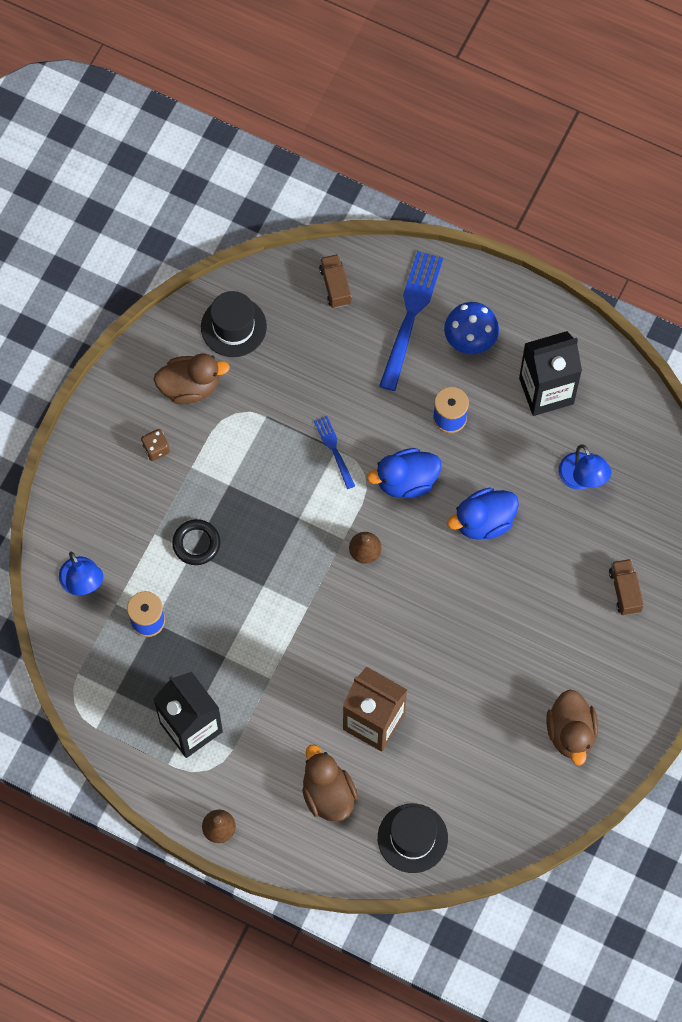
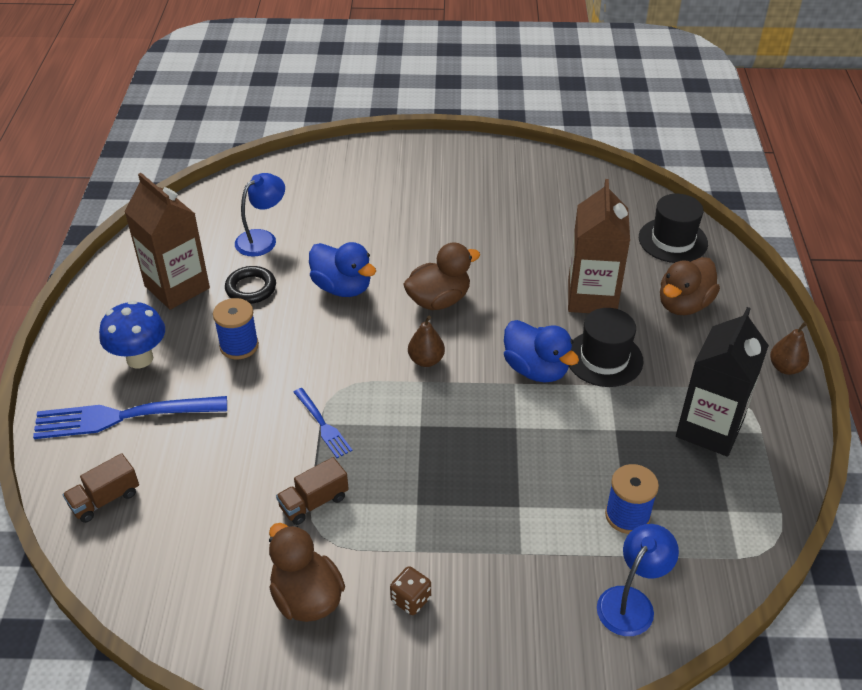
camera: 115 degrees left, 25 degrees down
black ring [172,519,220,565] -> black ring moved to [225,266,276,304]
black hat [201,291,267,357] -> black hat moved to [569,308,644,387]
blue fork [314,416,355,489] -> blue fork turned 75 degrees counterclockwise [293,388,352,458]
blue duck [367,448,441,498] -> blue duck moved to [504,320,579,383]
black carton [519,331,582,416] -> brown carton [124,173,210,310]
brown duck [546,690,598,766] -> brown duck moved to [403,242,480,310]
brown truck [609,559,644,615] -> brown truck moved to [276,457,349,525]

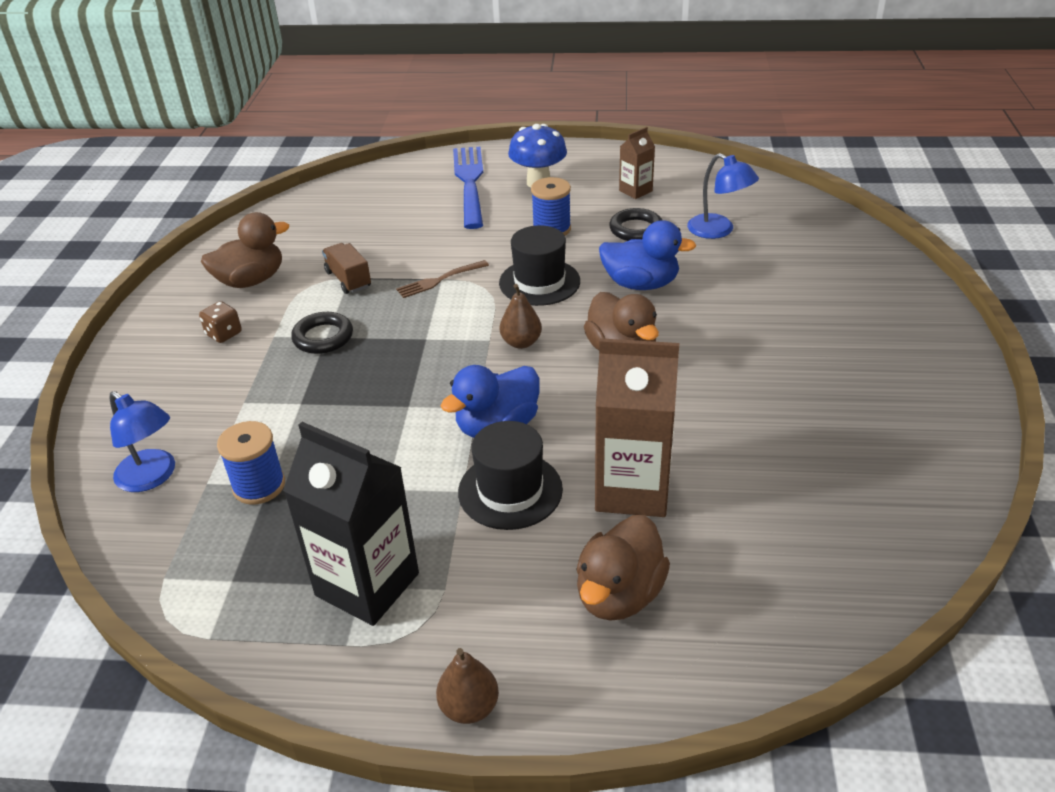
camera: 95 degrees right, 5 degrees down
brown truck [63,453,139,523] -> none
brown carton [124,173,210,310] -> brown carton [619,127,655,199], size x0.51
blue fork [293,388,352,458] -> brown fork [396,260,489,298]
blue duck [309,242,376,297] -> blue duck turned 120 degrees counterclockwise [599,220,696,290]
black hat [639,194,708,263] -> black hat moved to [499,225,580,306]
brown duck [660,257,720,315] -> brown duck turned 105 degrees counterclockwise [576,515,670,621]
none -> black ring [291,312,353,354]

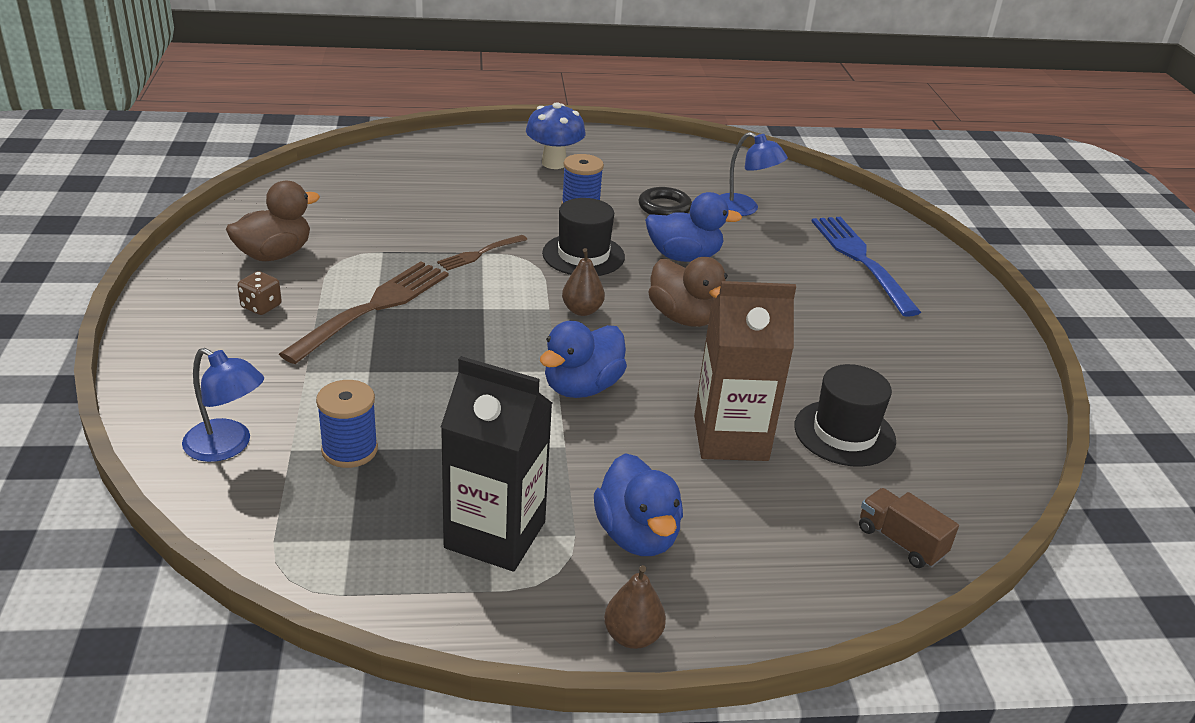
camera: 15 degrees left, 5 degrees down
black ring [291,312,353,354] -> brown fork [279,261,449,364]
brown truck [322,243,371,294] -> brown truck moved to [859,488,959,568]
blue fork [453,147,483,229] -> blue fork moved to [811,217,921,317]
black hat [458,421,563,530] -> black hat moved to [794,364,896,467]
brown duck [576,515,670,621] -> none
brown carton [619,127,655,199] -> none
none -> blue duck [594,453,683,556]

